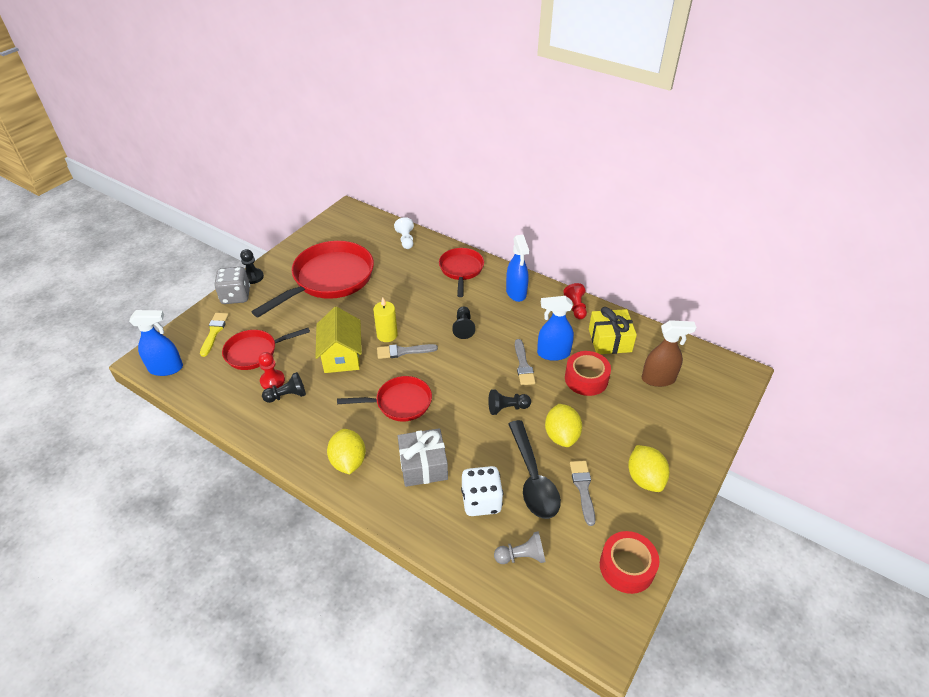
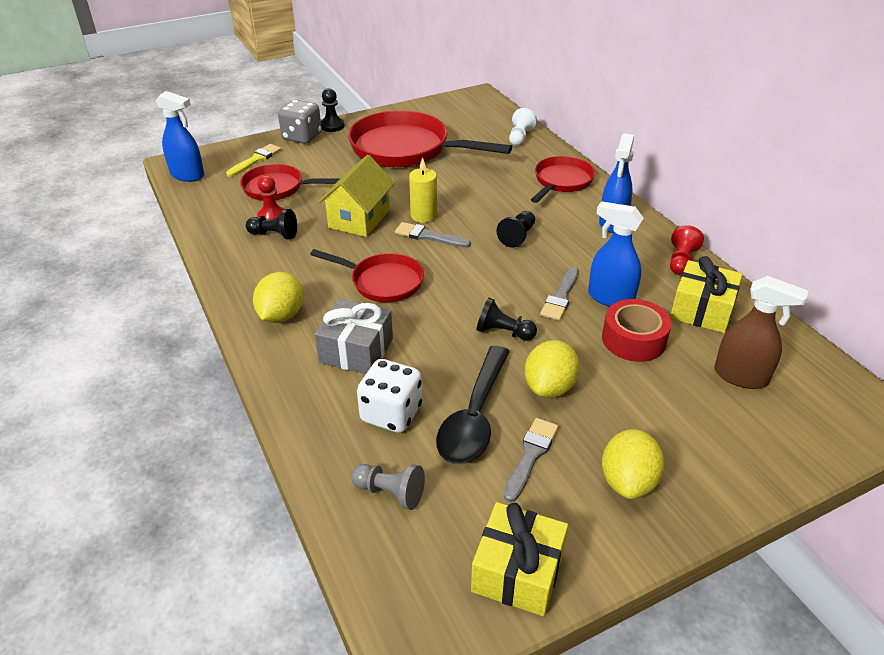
camera: 30 degrees right, 5 degrees down
red pan [251,241,374,317] -> red pan turned 135 degrees counterclockwise [348,110,512,167]
red tape [600,531,659,594] -> yellow gift [471,502,568,616]

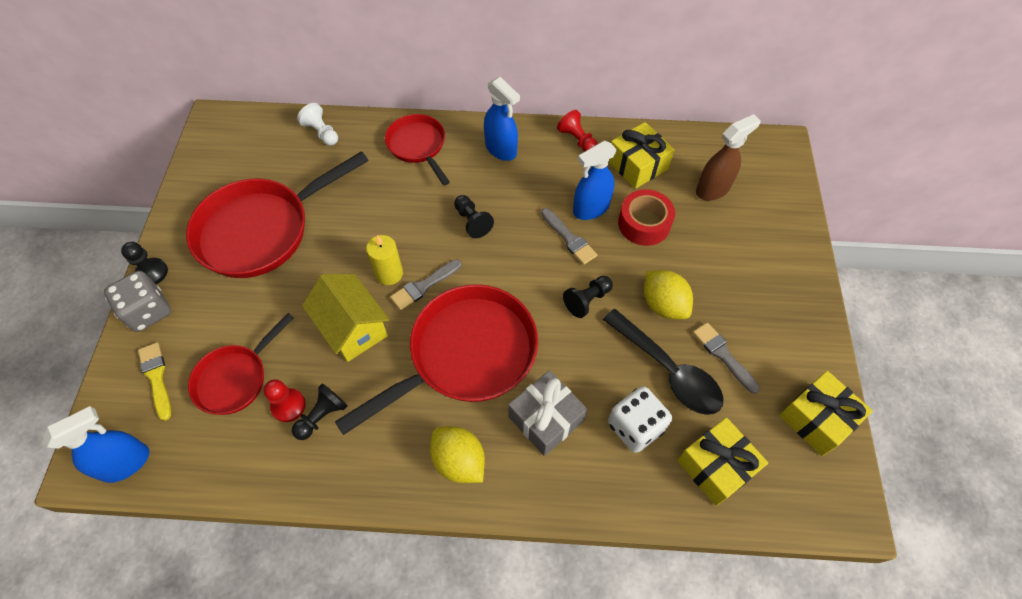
camera: 60 degrees left, 20 degrees up
red pan [310,249,424,303] -> red pan [335,284,538,435], size x1.76
grey pawn [351,464,425,510] -> yellow gift [677,417,768,506]
yellow lemon [602,429,665,499] -> none

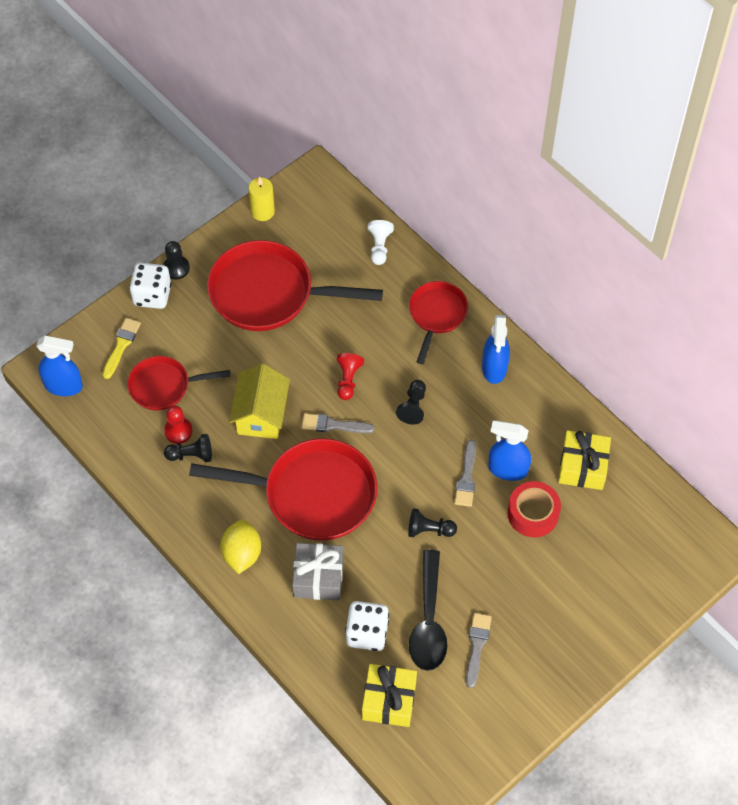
camera: 45 degrees right, 0 degrees up
grey dice [104,271,171,332] -> white dice [129,263,172,309]
yellow candle [366,235,403,285] -> yellow candle moved to [248,177,275,221]
red pawn [557,110,598,152] -> red pawn moved to [337,353,364,400]
yellow lemon [644,270,693,319] -> none
brown spray bottle [696,114,761,200] -> none
yellow gift [779,371,873,456] -> none

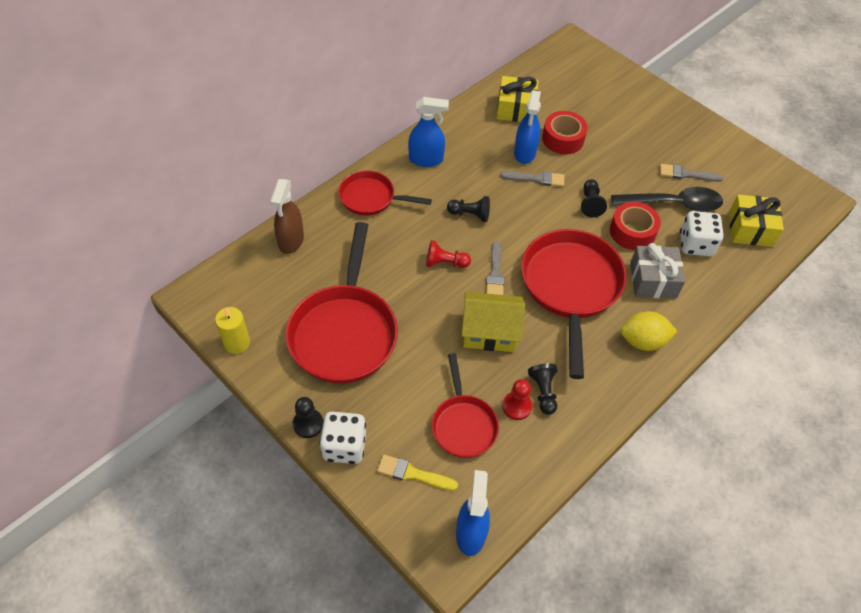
camera: 95 degrees left, 5 degrees down
white pawn [368,220,394,265] -> brown spray bottle [270,179,304,254]
none -> red tape [610,202,661,250]

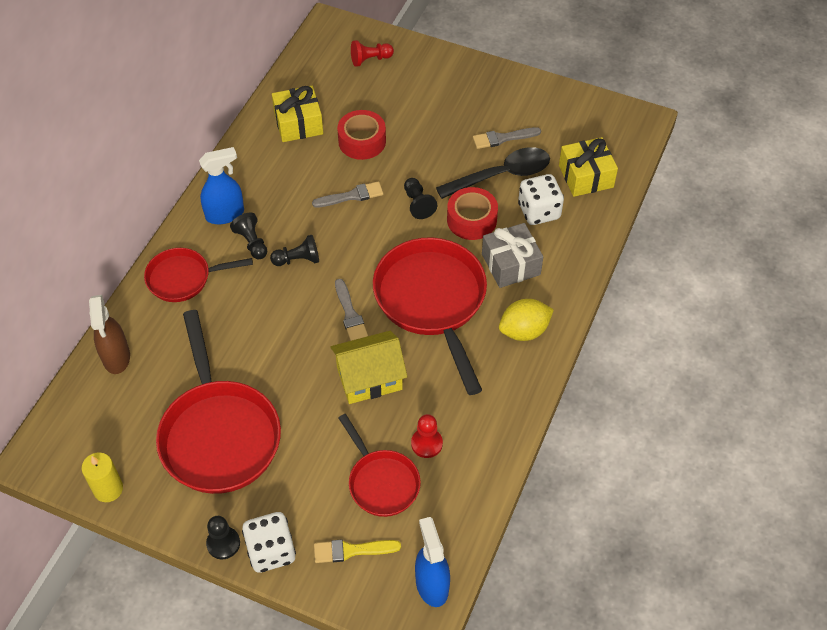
camera: 20 degrees left, 0 degrees up
red pawn [426,240,471,268] -> red pawn moved to [351,40,394,67]
blue spray bottle [514,90,541,164] -> none
black pawn [528,363,558,415] -> black pawn moved to [230,213,267,259]

